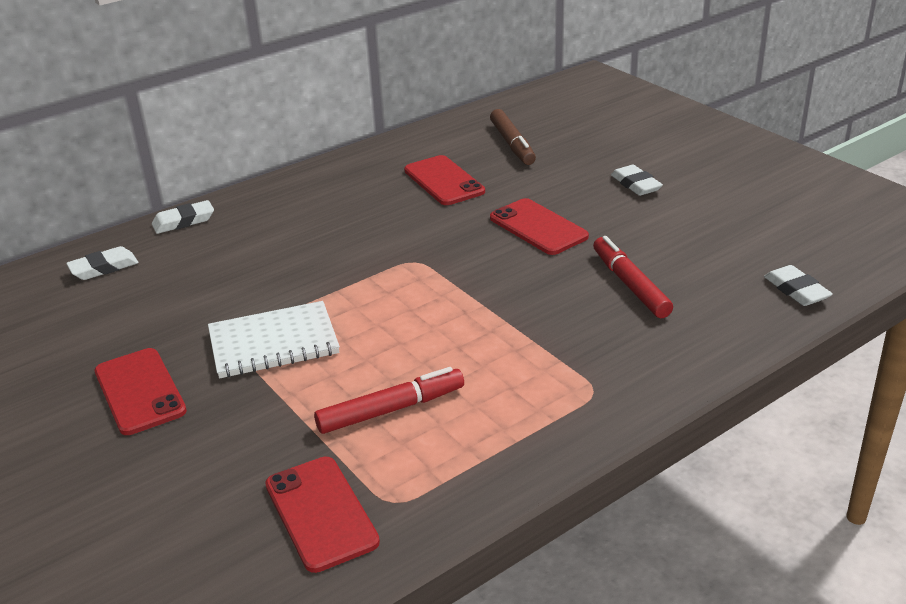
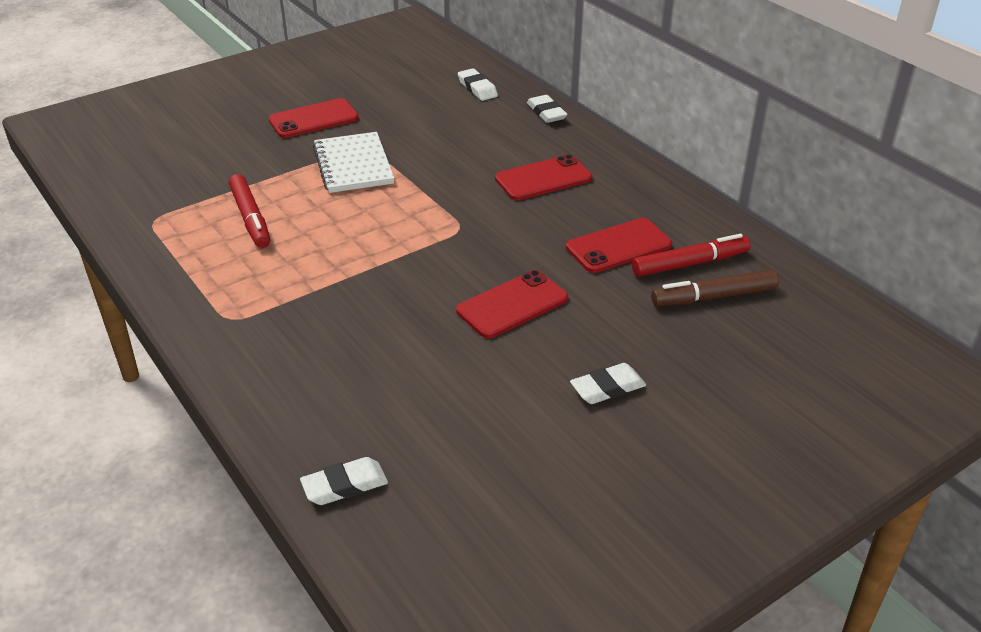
camera: 90 degrees right, 5 degrees up
red phone [265,457,380,573] -> red phone moved to [495,154,593,200]
red marker [593,236,673,318] -> red marker moved to [632,234,751,277]

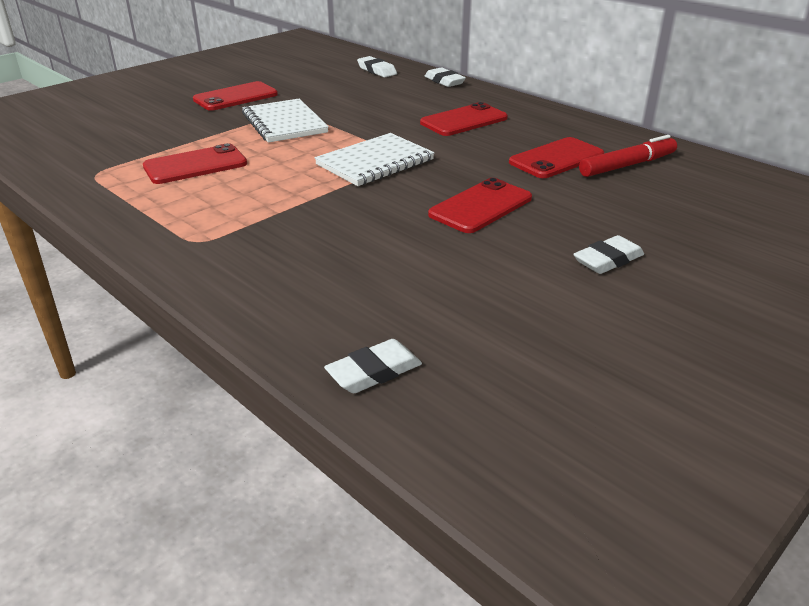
camera: 10 degrees left, 5 degrees down
red marker [229,174,270,248] -> red phone [143,143,247,184]
brown marker [651,270,779,306] -> none
none -> white notebook [315,133,435,186]

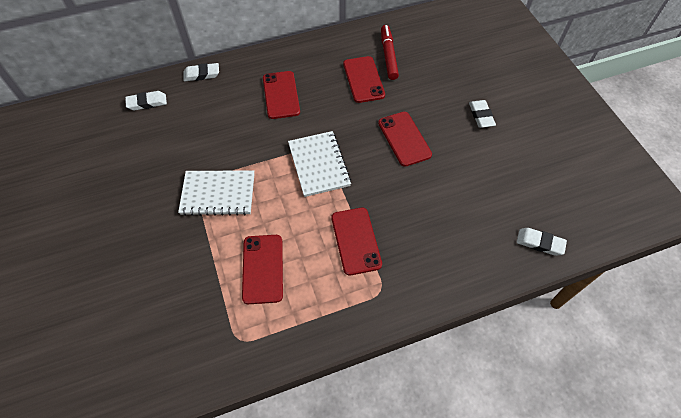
camera: 65 degrees left, 25 degrees up
red phone [193,81,278,111] -> red phone moved to [331,207,382,276]
white eraser [324,339,422,393] -> white eraser turned 60 degrees counterclockwise [517,228,567,256]

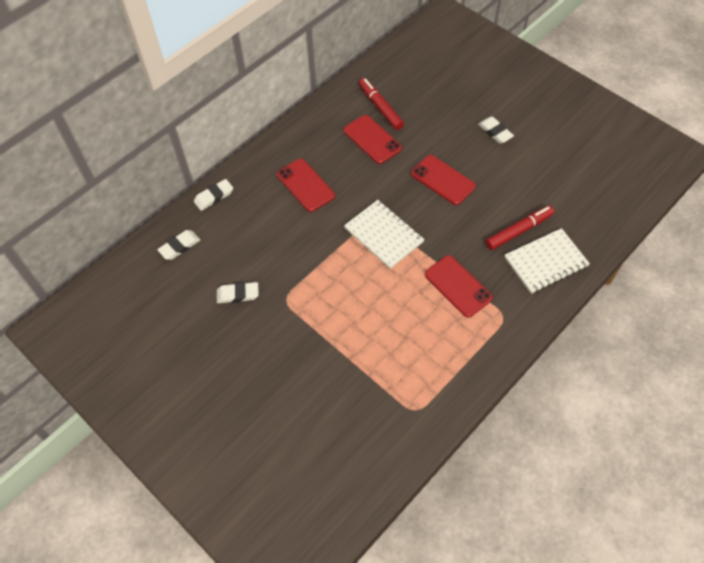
camera: 25 degrees left, 0 degrees up
white notebook [178,170,254,216] -> white notebook moved to [505,228,590,294]
red phone [242,235,283,304] -> none
white eraser [517,228,567,256] -> white eraser moved to [217,282,259,303]
none -> red marker [486,205,554,250]

